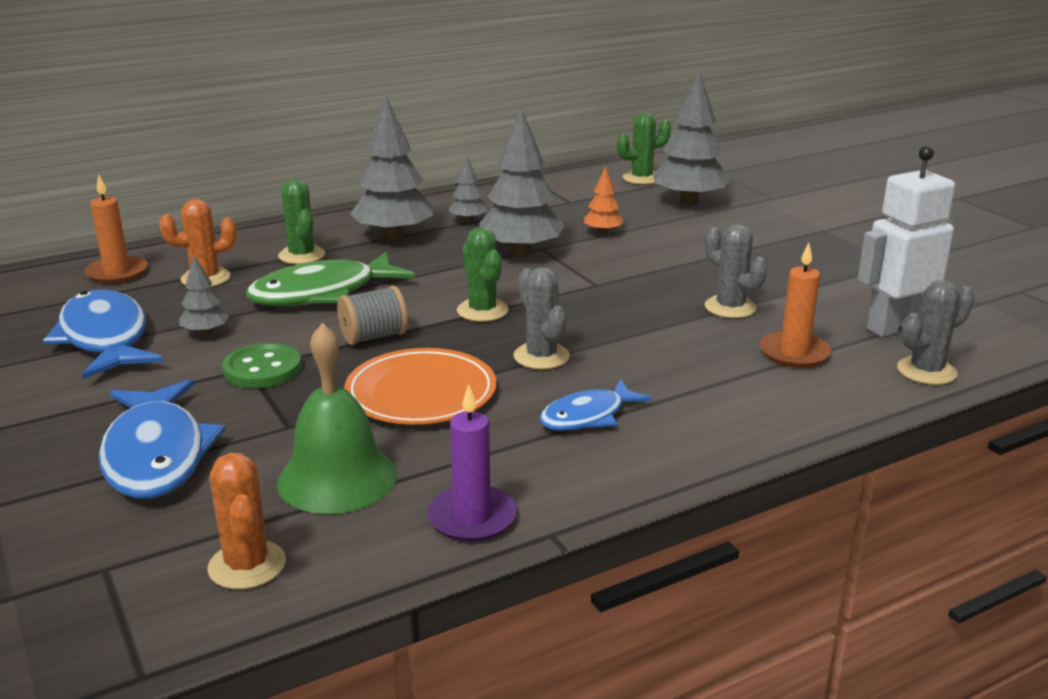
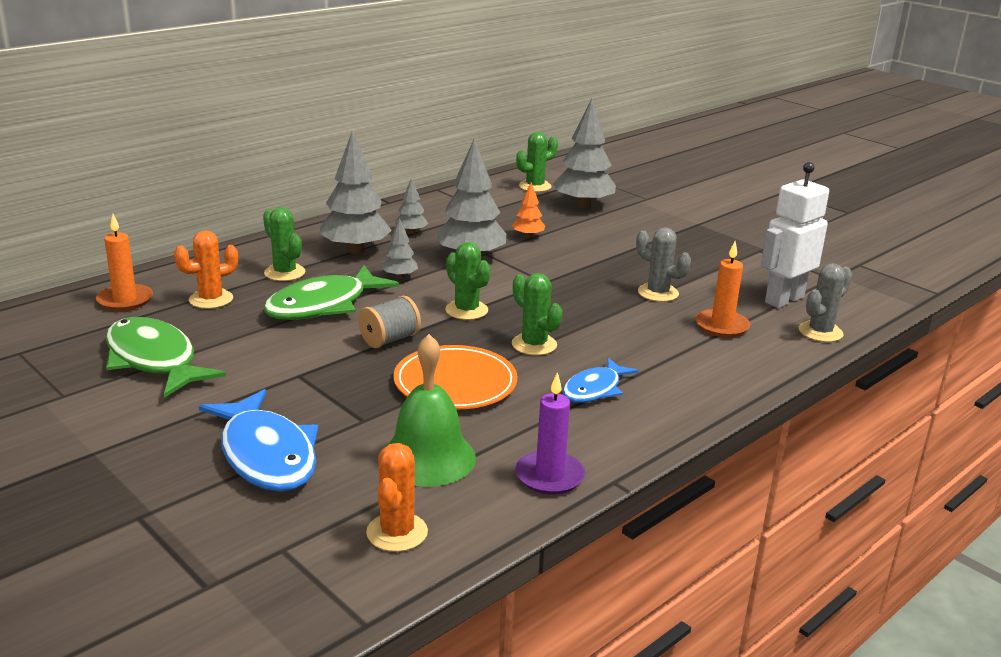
camera: 15 degrees left, 0 degrees up
blue fish [43,289,163,379] -> green fish [106,317,226,398]
grey tree [179,255,229,336] -> grey tree moved to [381,218,418,279]
orange cactus [208,453,286,589] -> orange cactus turned 45 degrees clockwise [366,443,428,552]
green button [222,343,301,388] -> none
grey cactus [514,267,570,369] -> green cactus [512,273,562,355]

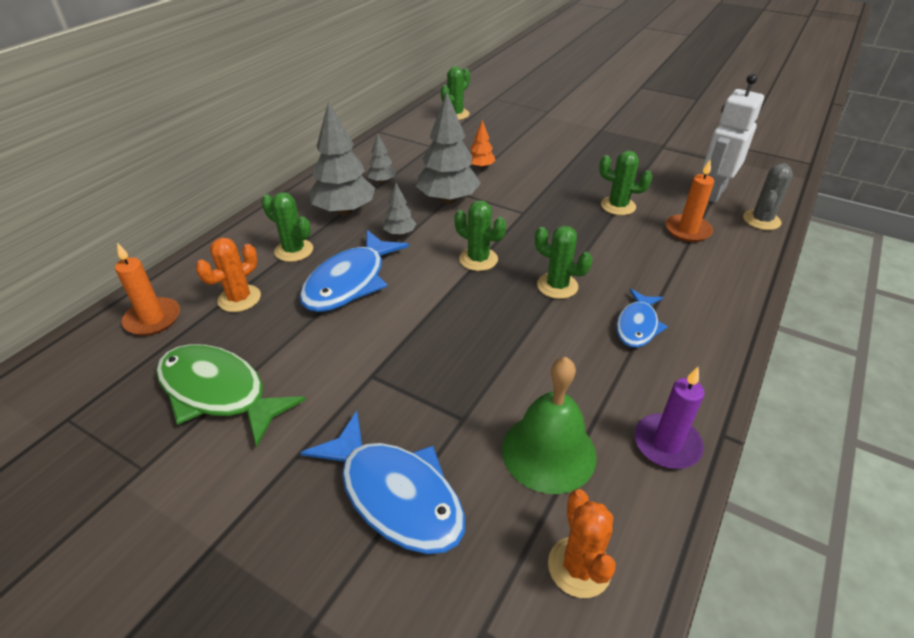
camera: 15 degrees left, 15 degrees up
green fish [263,265,399,320] -> blue fish [300,230,409,312]
grey spool [358,295,421,348] -> none
orange plate [393,345,517,409] -> none
grey tree [553,99,616,208] -> none
grey cactus [636,227,691,302] -> green cactus [599,151,652,215]

